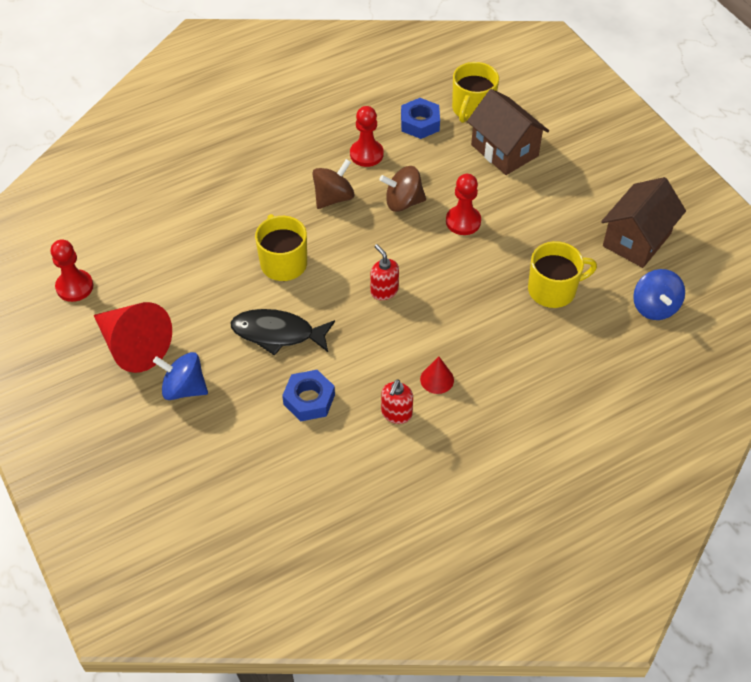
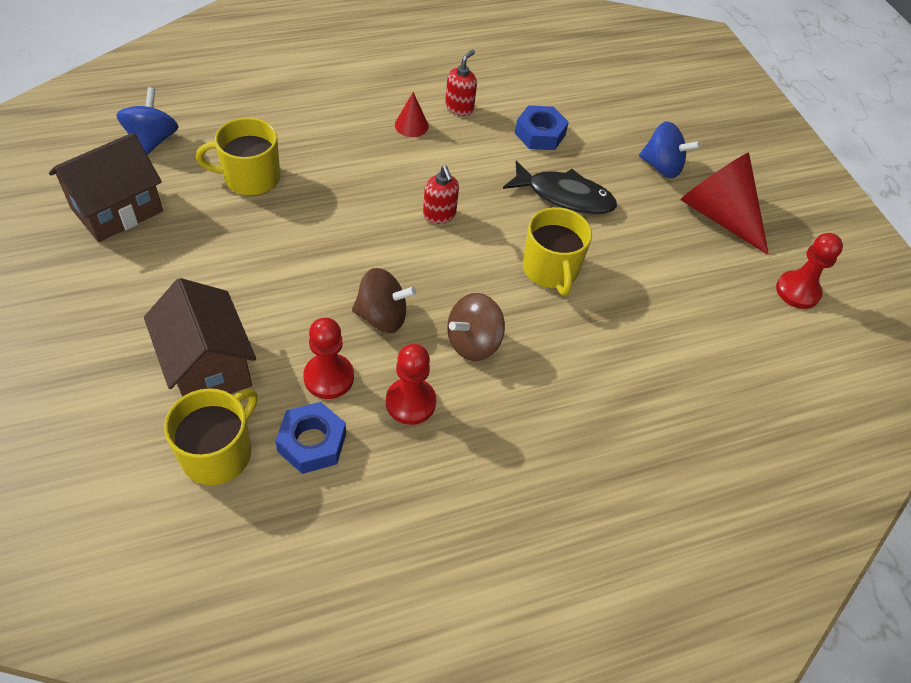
camera: 175 degrees left, 0 degrees up
red pawn [446,174,481,235] -> red pawn moved to [303,318,354,399]

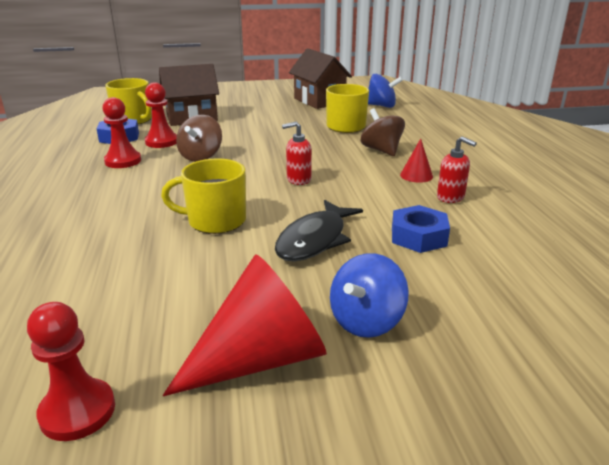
camera: 105 degrees right, 25 degrees down
brown spinning top [447,293,505,361] -> brown spinning top moved to [361,108,405,156]

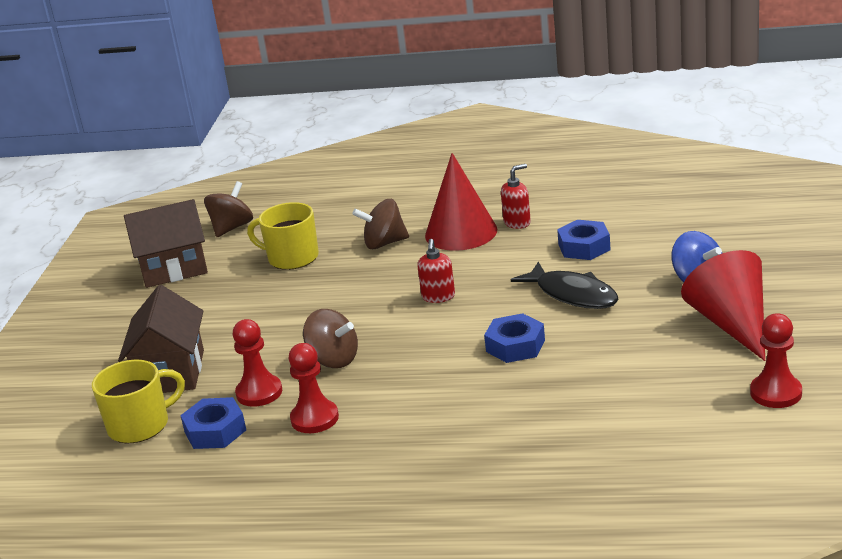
camera: 70 degrees left, 0 degrees up
yellow mug [161,158,246,234] -> blue nut [484,313,545,363]
blue spinning top [368,74,403,108] -> brown spinning top [204,181,253,237]
red cone [400,139,433,183] -> red cone [425,153,497,251], size x2.14

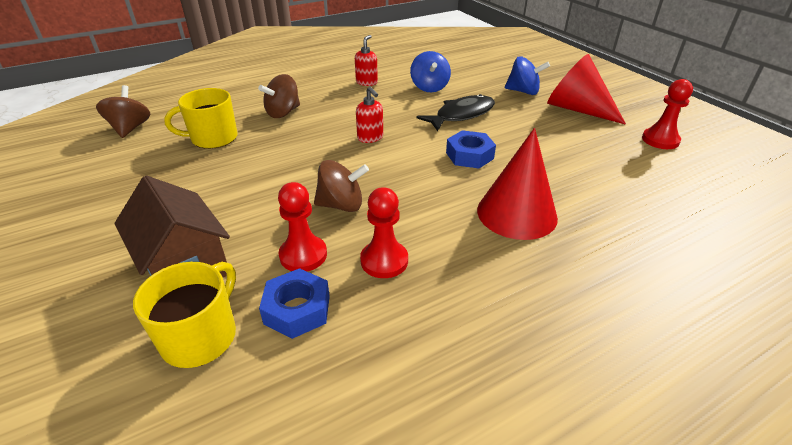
camera: 40 degrees left, 10 degrees up
brown house [124,199,208,288] -> none
red cone [425,153,497,251] -> red cone moved to [477,128,558,240]
black fish [511,262,619,309] -> black fish turned 45 degrees counterclockwise [416,94,495,131]
blue nut [557,220,611,260] -> blue spinning top [410,51,451,92]

